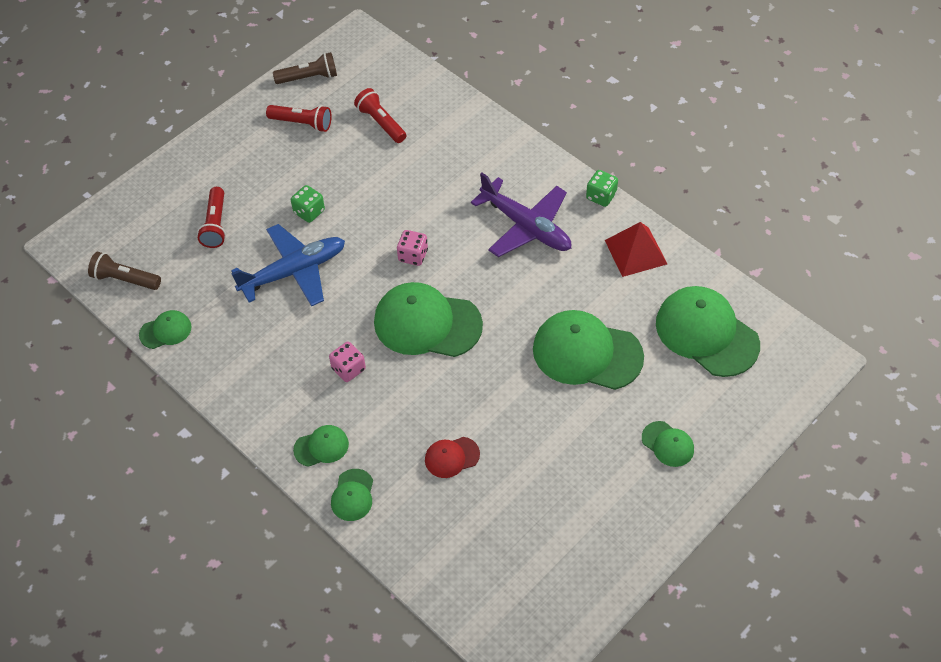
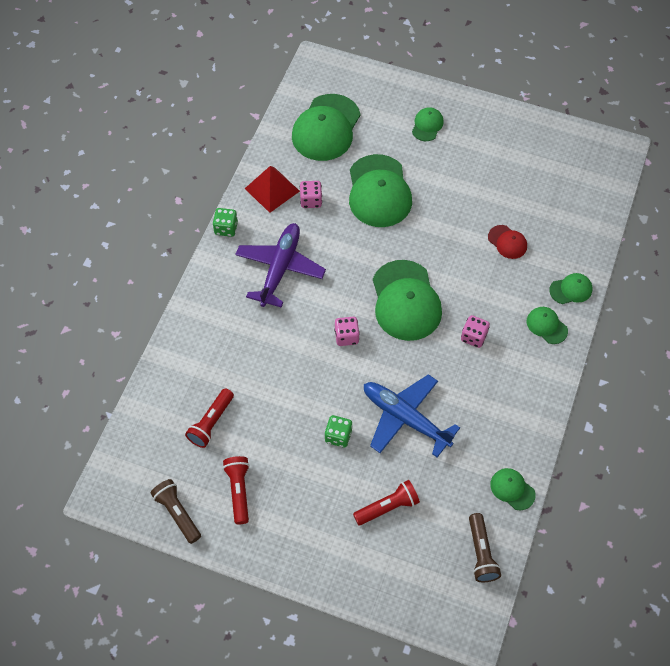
camera: 115 degrees left, 5 degrees up
none -> pink dice [300,181,322,208]

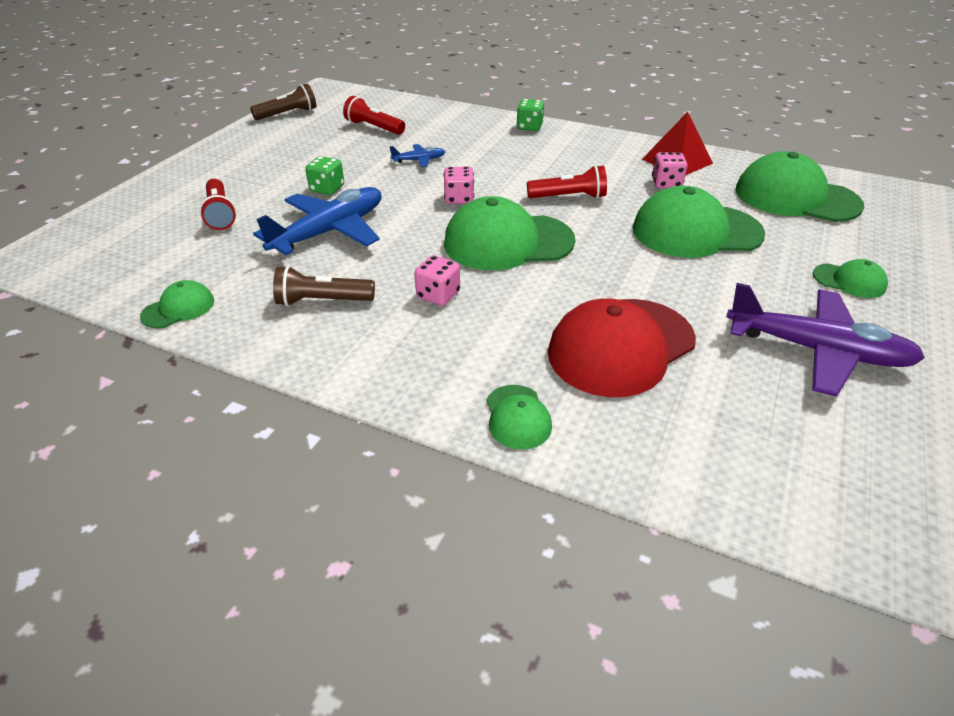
camera: 95 degrees right, 20 degrees down
green dice [213,208,238,237] -> green dice moved to [517,99,544,131]
red flashlight [223,456,250,524] -> red flashlight moved to [527,165,607,199]
purple plane [235,223,326,307] -> purple plane moved to [726,283,925,397]
brown flashlight [469,513,501,582] -> brown flashlight moved to [273,266,375,306]
red cap [488,225,527,259] -> red cap [548,299,696,397], size x2.09
green cap [527,307,568,344] -> none
none -> blue plane [389,144,445,167]

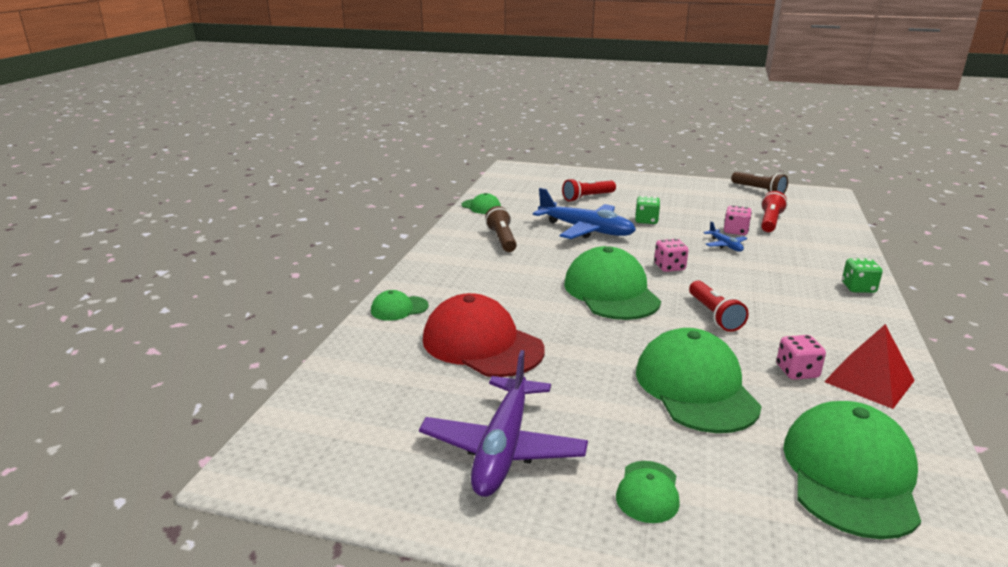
camera: 80 degrees right, 15 degrees down
pink dice [414,255,460,306] -> pink dice moved to [724,206,752,235]

